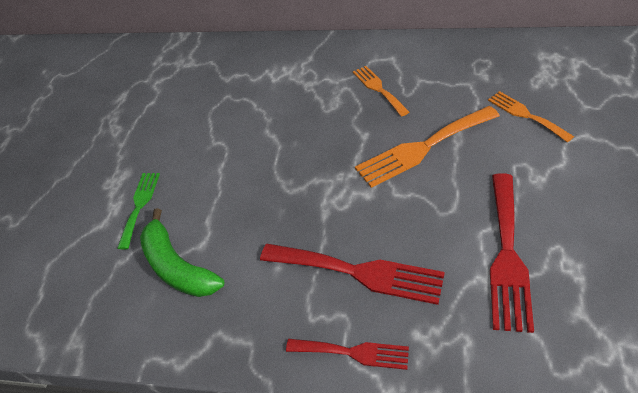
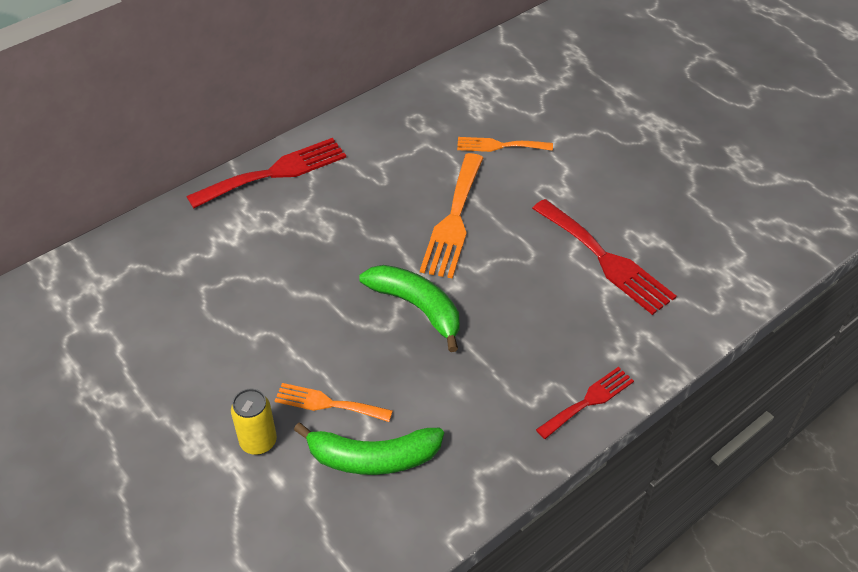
camera: 55 degrees left, 0 degrees up
green fork [117,173,160,249] -> yellow can [231,389,277,455]
red fork [260,244,445,305] -> red fork moved to [186,138,346,209]
orange fork [353,66,409,117] -> orange fork moved to [275,383,393,422]
none -> green banana [359,265,460,352]

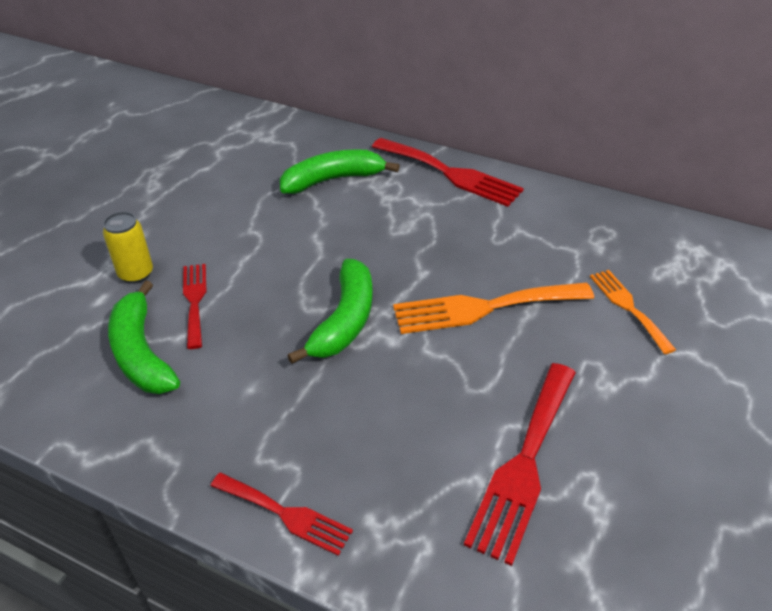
camera: 65 degrees right, 5 degrees down
orange fork [275,383,393,422] -> red fork [183,264,206,349]
none -> green banana [280,149,400,194]

